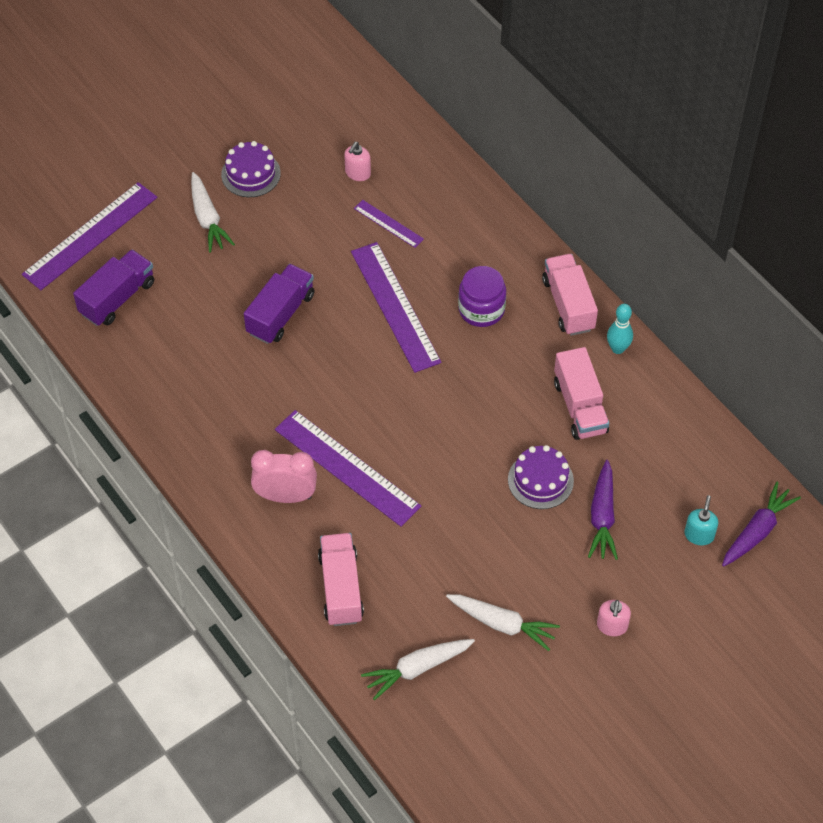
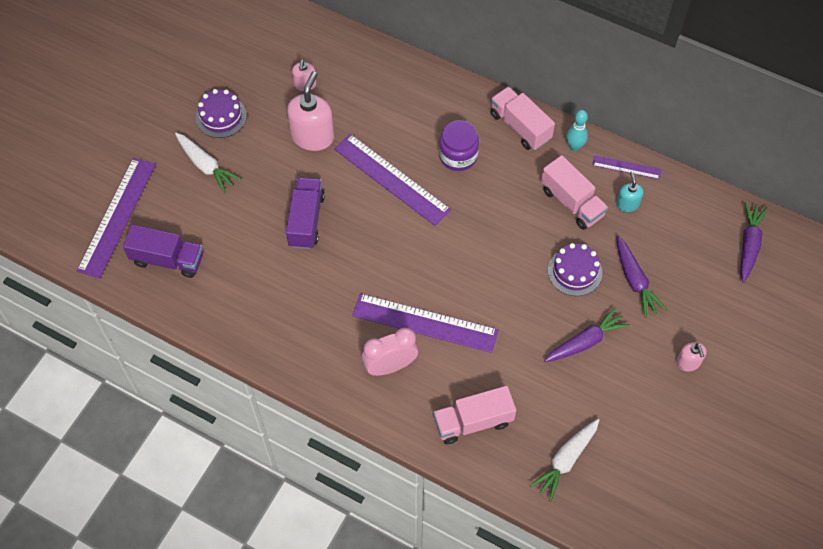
camera: 25 degrees left, 5 degrees up
purple truck [73,250,154,326] -> purple truck turned 90 degrees clockwise [123,225,203,278]
pink truck [318,533,364,626] -> pink truck turned 75 degrees counterclockwise [433,386,516,444]
purple ruler [354,200,424,248] -> purple ruler moved to [592,155,662,179]
white carrot [446,594,560,651] -> none
turquoise soap dispenser [684,495,718,545] -> turquoise soap dispenser moved to [616,171,644,212]
none -> pink soap dispenser [287,71,334,151]
none -> purple carrot [544,307,630,362]

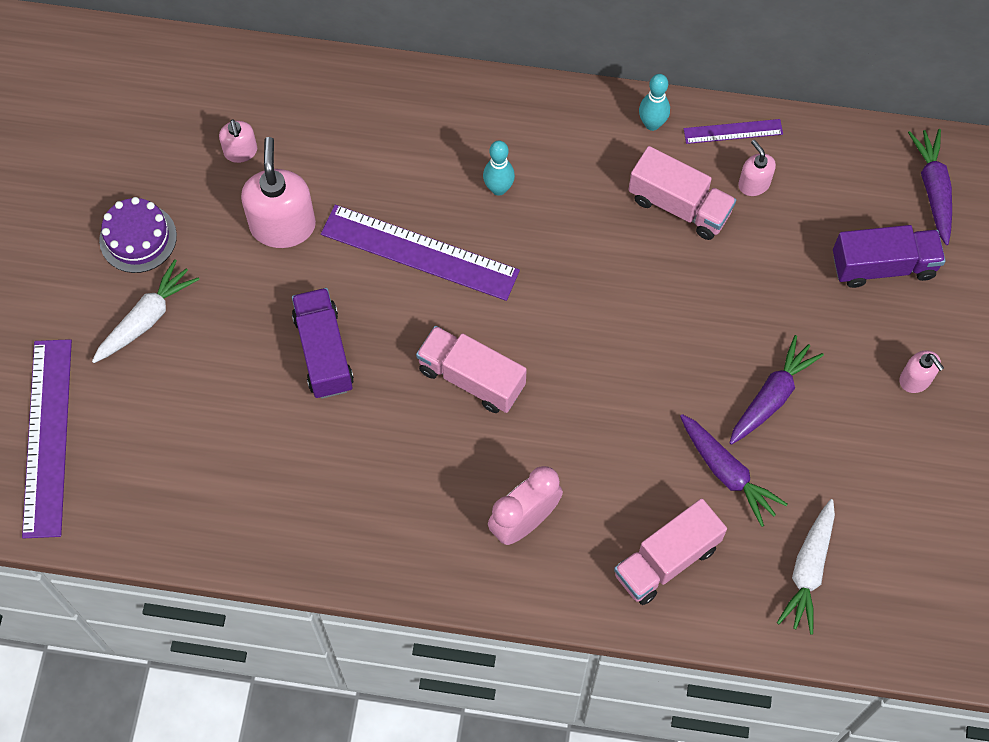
camera: 20 degrees left, 5 degrees up
purple truck [123,225,203,278] -> purple truck moved to [833,225,946,288]
white carrot [175,133,241,193] -> white carrot turned 75 degrees counterclockwise [92,259,200,363]
purple ruler [352,294,498,353] -> none
purple jar [439,120,479,171] -> turquoise bowling pin [483,141,515,196]
pink truck [490,86,555,150] -> pink truck moved to [416,326,527,413]
purple cake [548,243,602,296] -> none
turquoise soap dispenser [616,171,644,212] -> pink soap dispenser [738,140,776,196]
purple carrot [616,236,667,318] -> purple carrot moved to [680,414,788,527]

